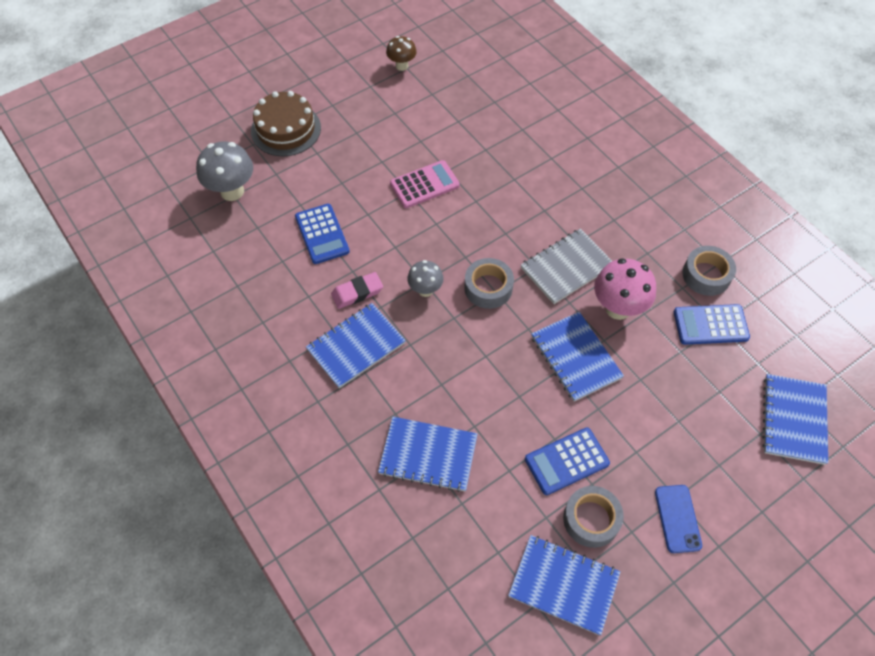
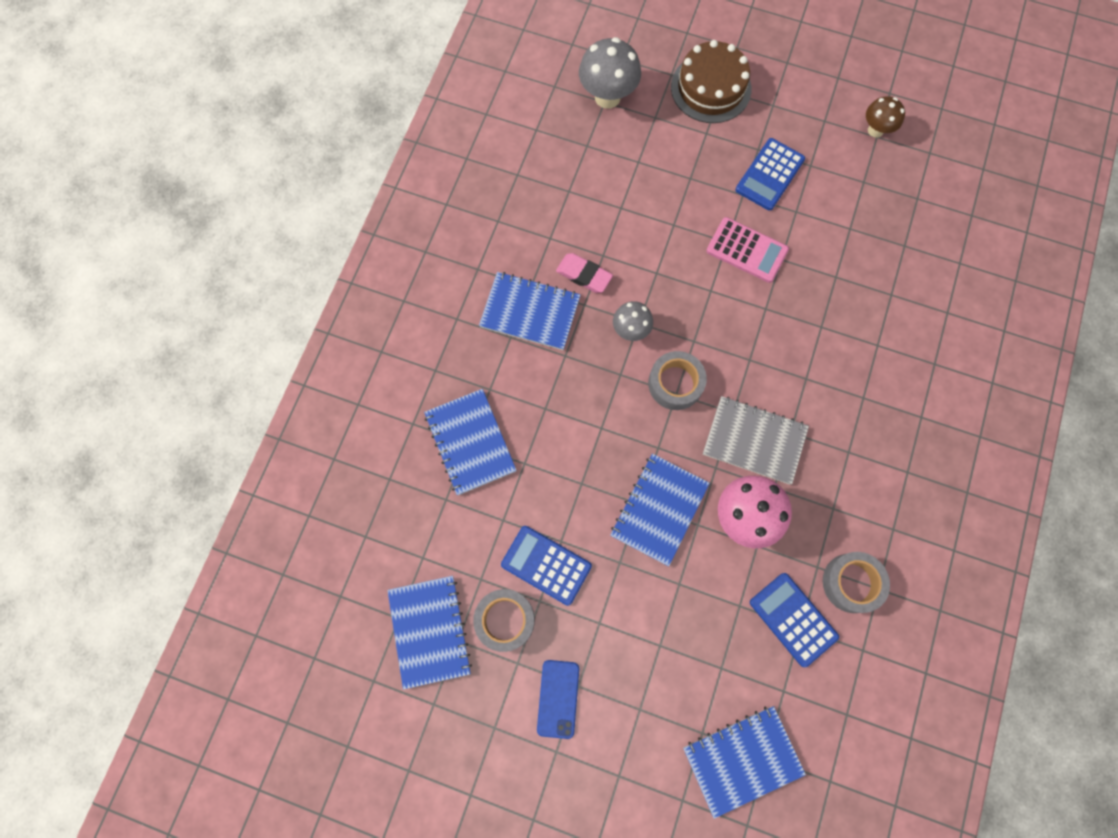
camera: 55 degrees right, 15 degrees up
blue calculator [295,204,350,264] -> blue calculator moved to [735,138,805,211]
blue phone [655,485,702,553] -> blue phone turned 45 degrees counterclockwise [537,660,579,739]

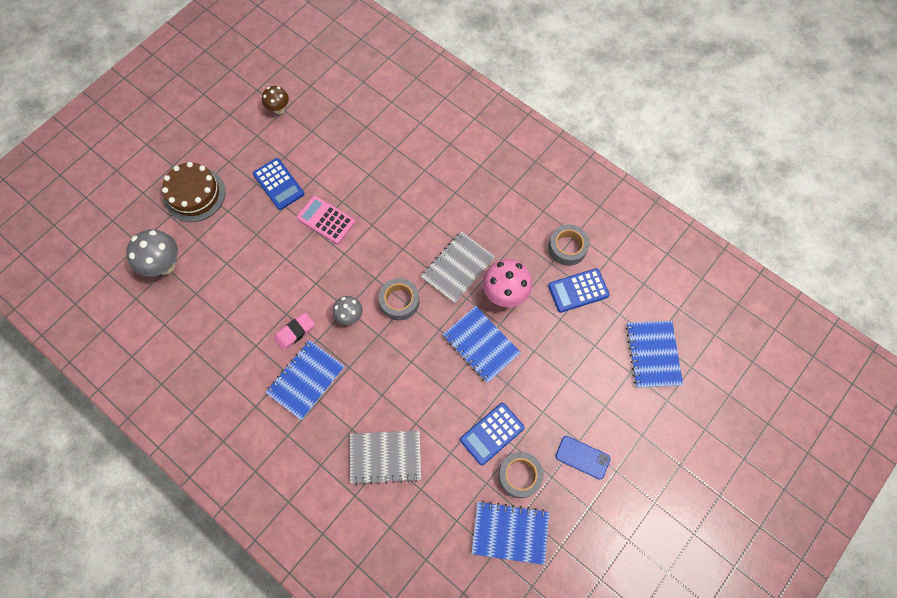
camera: 70 degrees left, 5 degrees down
blue notebook [424,389,517,495] -> grey notebook [350,430,421,485]
pink calculator [706,217,789,283] -> pink calculator turned 105 degrees counterclockwise [296,195,355,244]

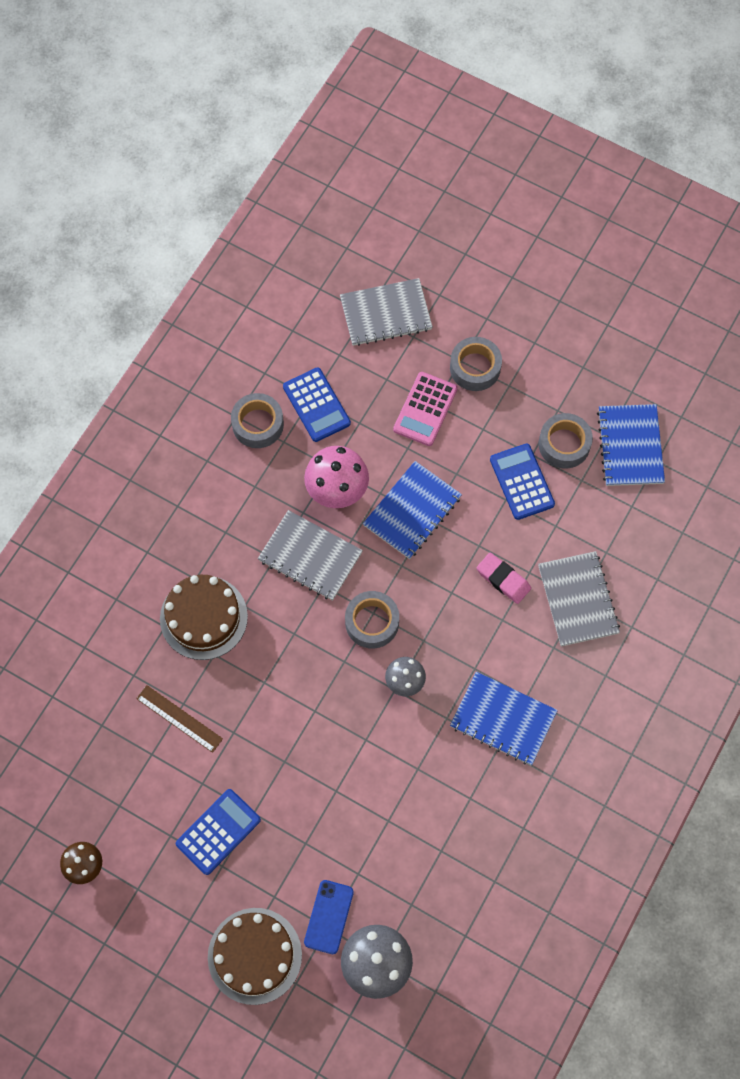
camera: 100 degrees left, 0 degrees up
pink eraser [274,312,315,351] -> pink eraser moved to [477,553,531,604]
pink calculator [296,195,355,244] -> pink calculator moved to [393,372,458,446]
blue calculator [460,403,525,465] -> blue calculator turned 150 degrees counterclockwise [490,444,555,520]
blue phone [555,436,611,479] -> blue phone moved to [304,880,354,954]
blue notebook [626,321,683,388] -> grey notebook [340,278,433,346]
none -> brown ruler [136,685,223,753]
none -> brown cake [160,575,248,660]
none -> grey tape [450,337,502,391]

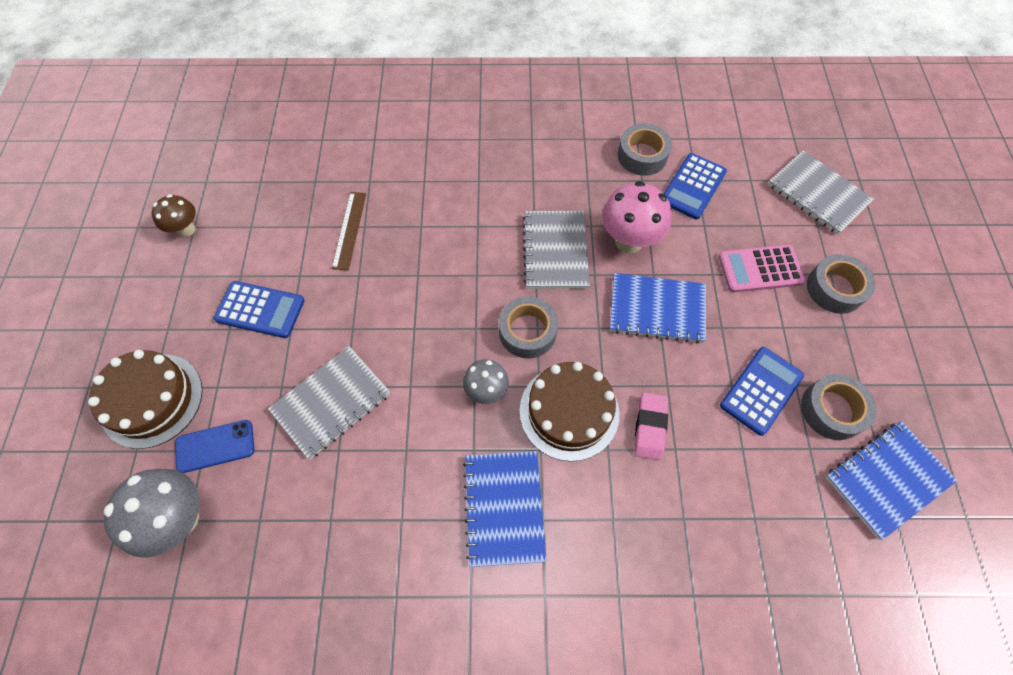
camera: 60 degrees right, 5 degrees down
brown cake [160,575,248,660] -> brown cake moved to [520,362,620,461]
grey notebook [538,551,620,646] -> grey notebook moved to [268,346,390,459]

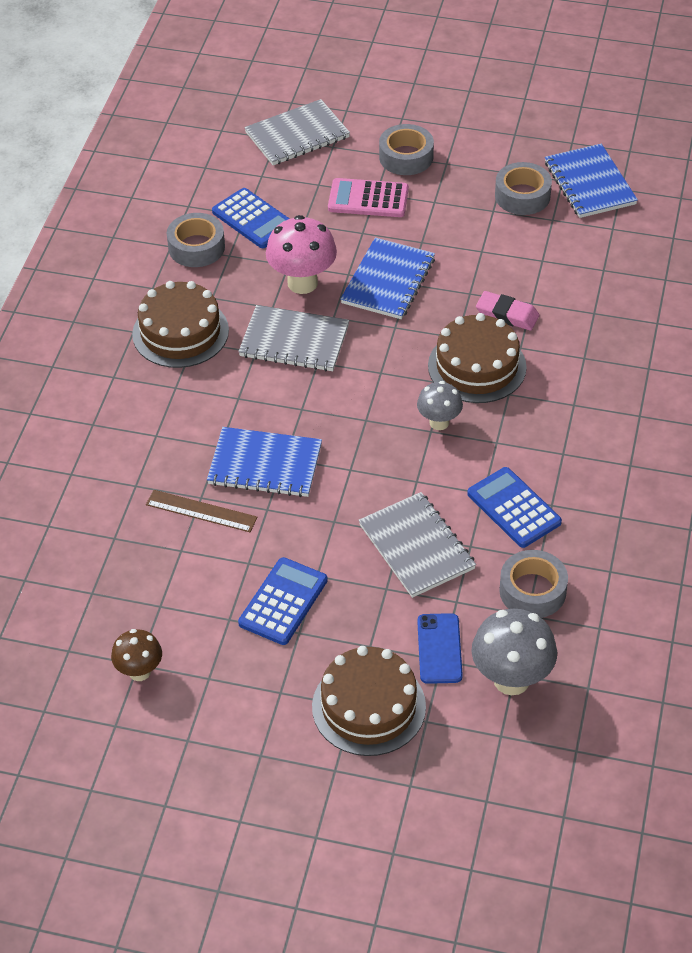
camera: 75 degrees left, 15 degrees down
blue notebook [463,451,547,567] -> blue notebook moved to [207,427,322,497]
grey tape [499,296,558,358] -> grey tape moved to [499,550,568,618]
pink calculator [719,245,805,292] -> pink calculator turned 90 degrees clockwise [328,178,409,217]
blue calculator [720,347,804,436] -> blue calculator moved to [467,467,562,548]
none -> brown cake [132,281,229,368]

